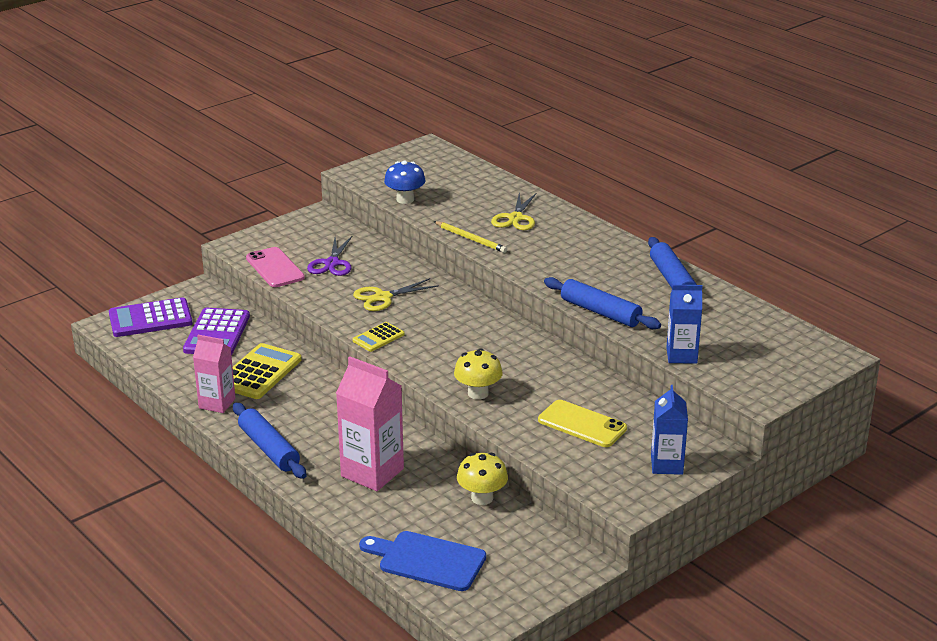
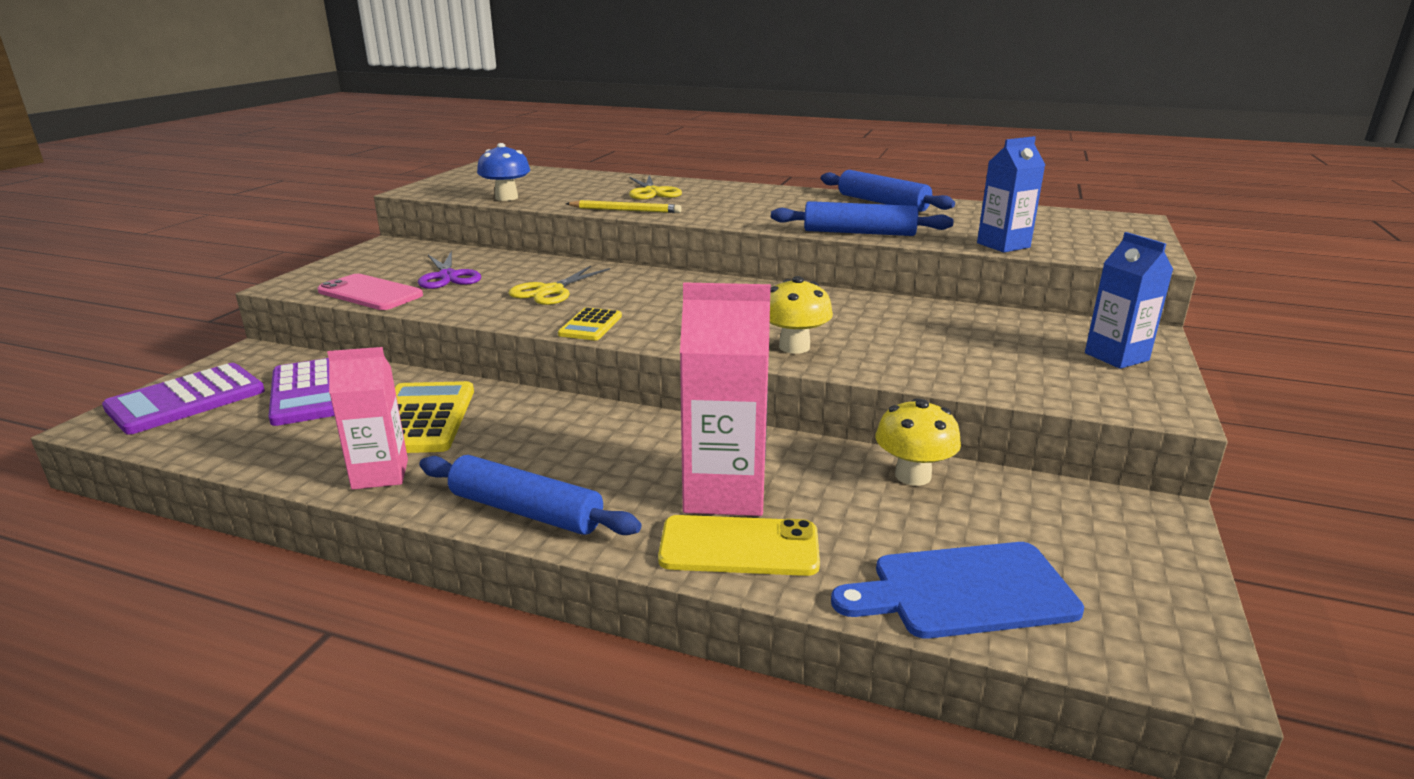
camera: 30 degrees left, 5 degrees down
yellow phone [538,400,627,447] -> yellow phone moved to [658,515,820,576]

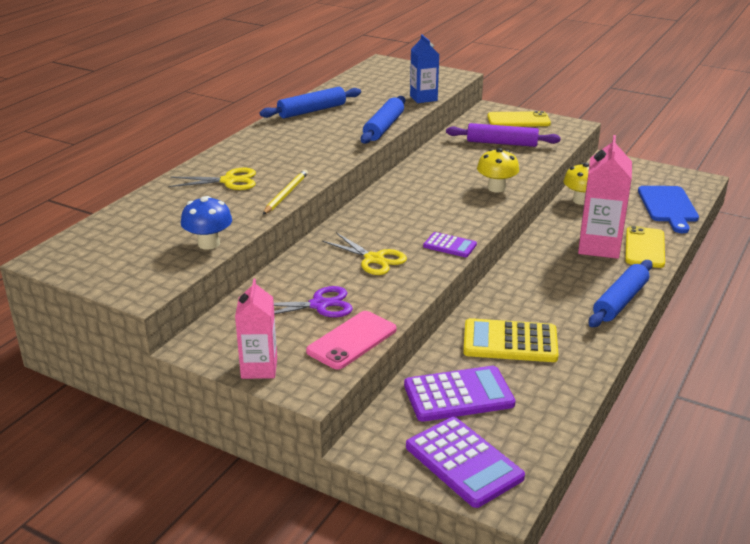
camera: 80 degrees left, 5 degrees up
pink carton [327,347,408,490] -> pink carton moved to [235,278,277,379]
yellow calculator [558,307,622,340] -> purple calculator [423,232,477,257]
blue carton [1085,232,1174,369] -> yellow phone [487,111,551,127]
none -> purple rolling pin [446,123,561,147]

